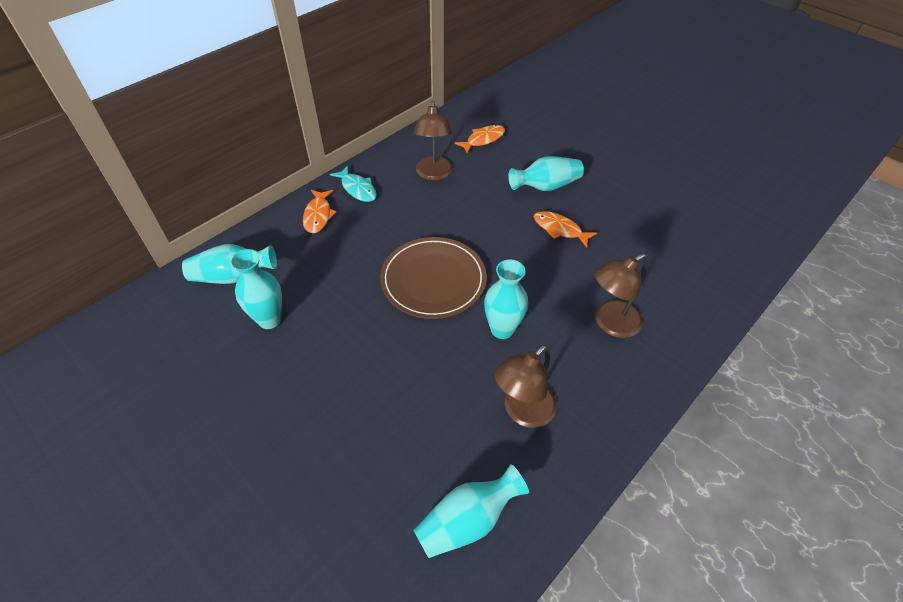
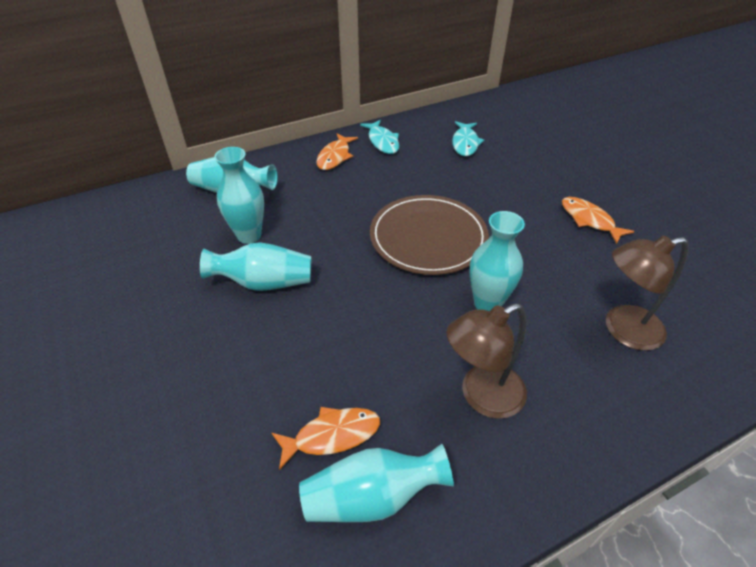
camera: 20 degrees right, 5 degrees down
brown lamp [414,101,453,181] -> turquoise fish [452,121,484,156]
orange fish [455,125,505,154] -> orange fish moved to [272,407,380,470]
turquoise vase [508,156,584,191] -> turquoise vase moved to [200,242,311,291]

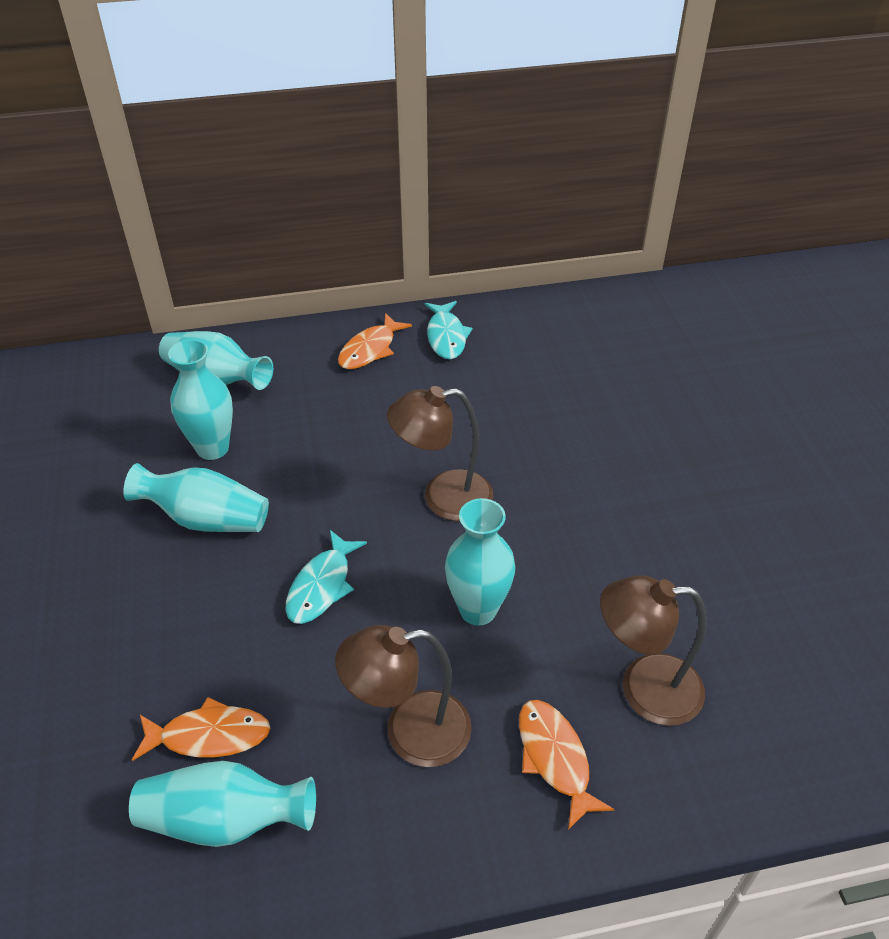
camera: 15 degrees right, 0 degrees up
brown plate [370,195,489,275] -> brown lamp [387,386,493,521]
turquoise fish [452,121,484,156] -> turquoise fish moved to [286,530,367,624]
orange fish [562,197,634,244] -> orange fish moved to [519,700,615,830]

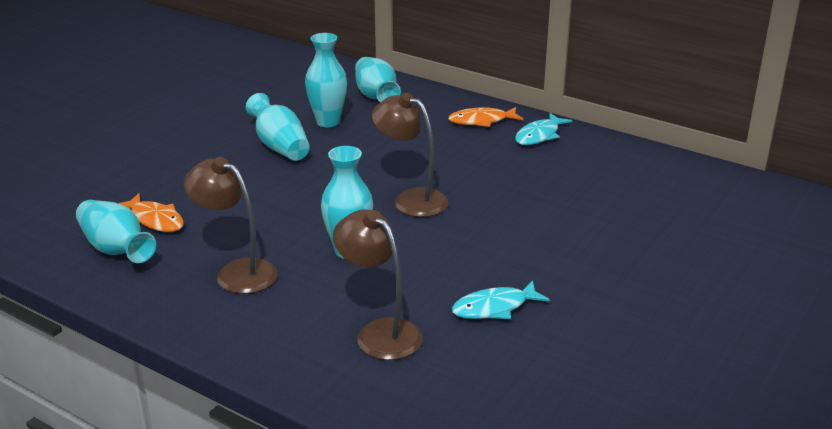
camera: 45 degrees right, 15 degrees down
turquoise fish [286,530,367,624] -> turquoise fish moved to [452,280,550,319]
orange fish [519,700,615,830] -> none

